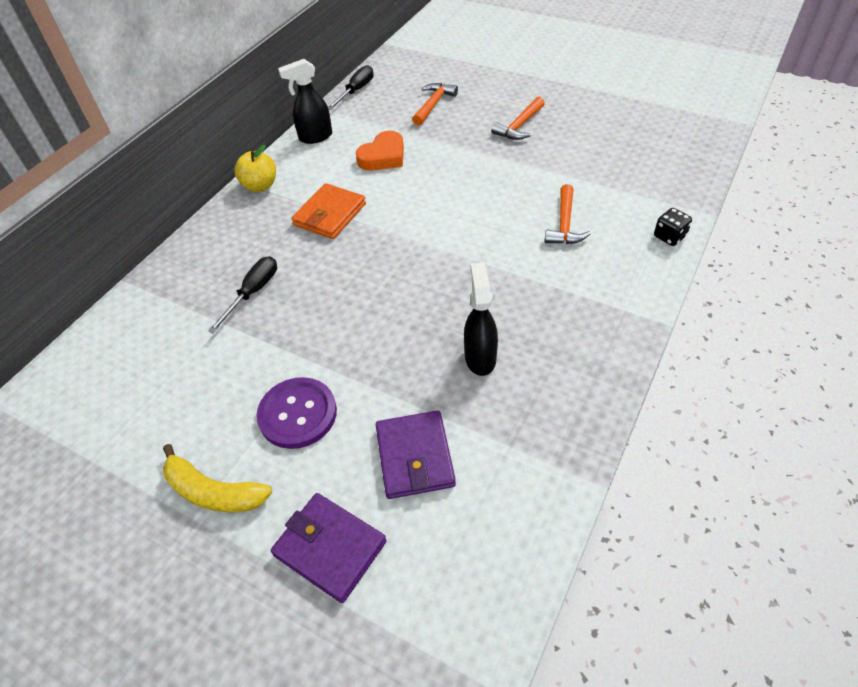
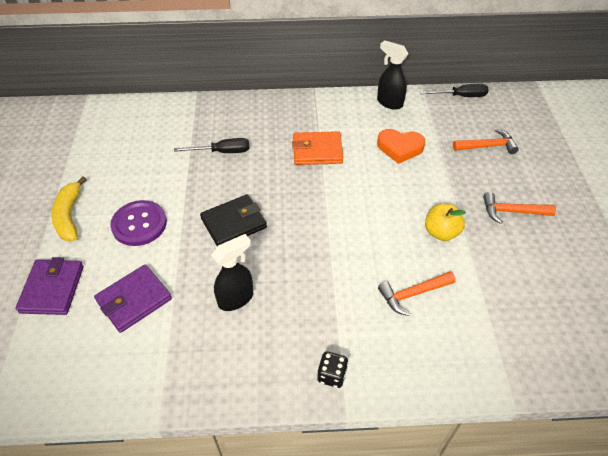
camera: 55 degrees right, 0 degrees up
yellow apple [234,145,276,192] -> yellow apple moved to [425,204,466,241]
black dice [654,208,692,246] -> black dice moved to [317,351,348,388]
none -> black wallet [200,194,267,246]

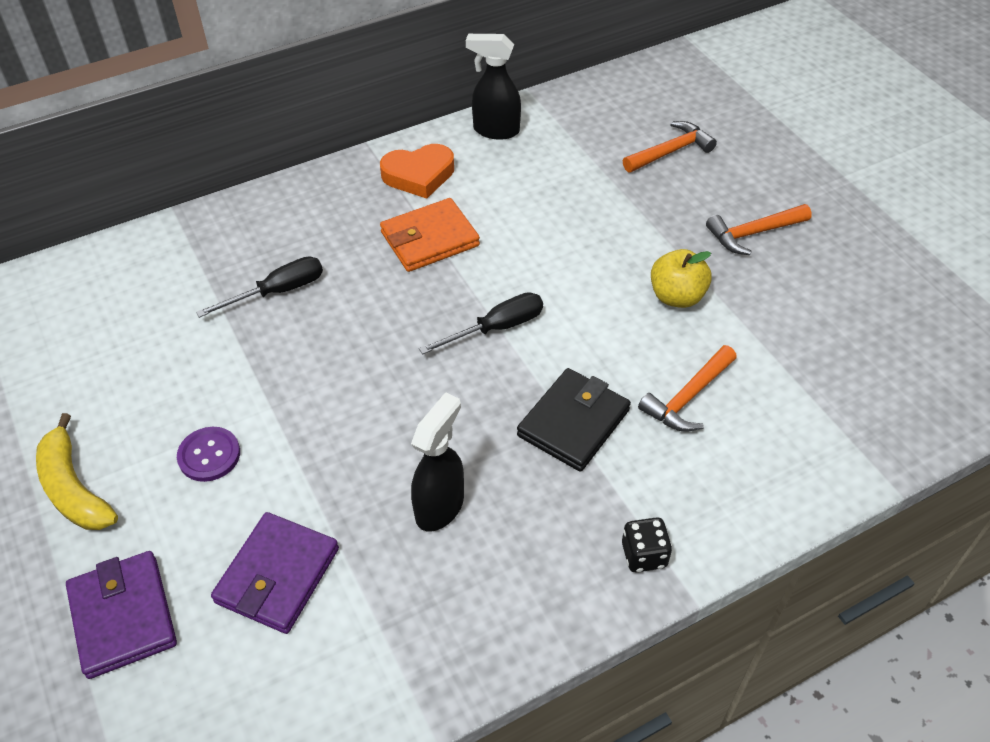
camera: 25 degrees left, 0 degrees up
purple button [110,200,167,246] -> purple button [177,427,240,482], size x0.64
black wallet [200,194,267,246] -> black wallet moved to [517,368,631,472]
orange heart [377,129,426,164] -> orange heart moved to [380,144,454,199]
black screwdriver [420,84,489,97] -> black screwdriver moved to [419,292,543,354]

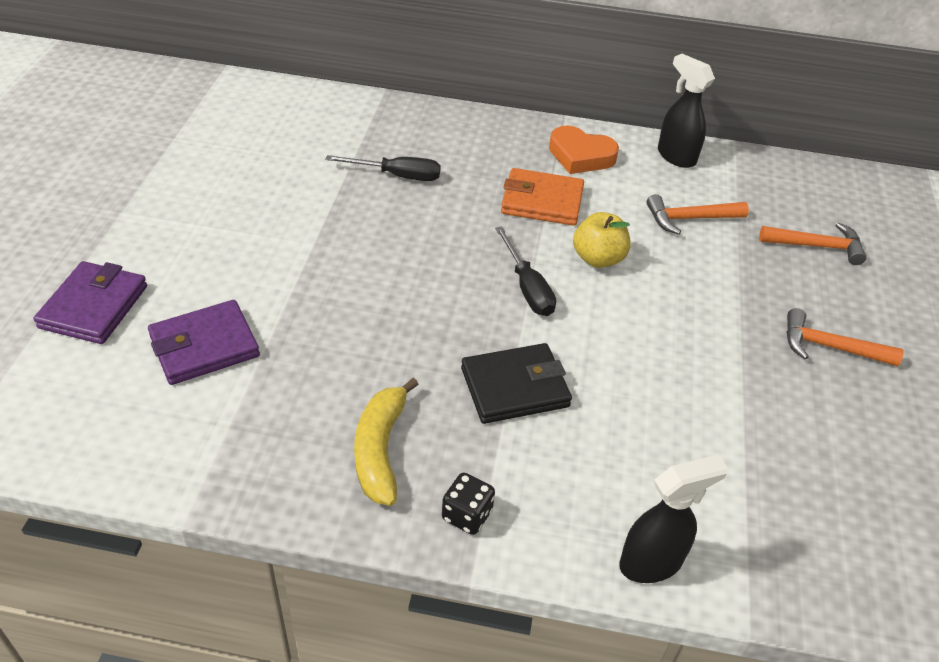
camera: 35 degrees right, 5 degrees down
yellow banana [36,413,118,530] -> yellow banana moved to [354,378,419,506]
purple button [177,427,240,482] -> none
black spray bottle [411,392,464,531] -> black spray bottle moved to [619,454,728,583]
black screwdriver [419,292,543,354] -> black screwdriver turned 60 degrees clockwise [495,226,556,316]
orange hammer [638,345,737,432] -> orange hammer moved to [646,194,749,234]
yellow apple [651,249,712,308] -> yellow apple moved to [573,212,631,268]

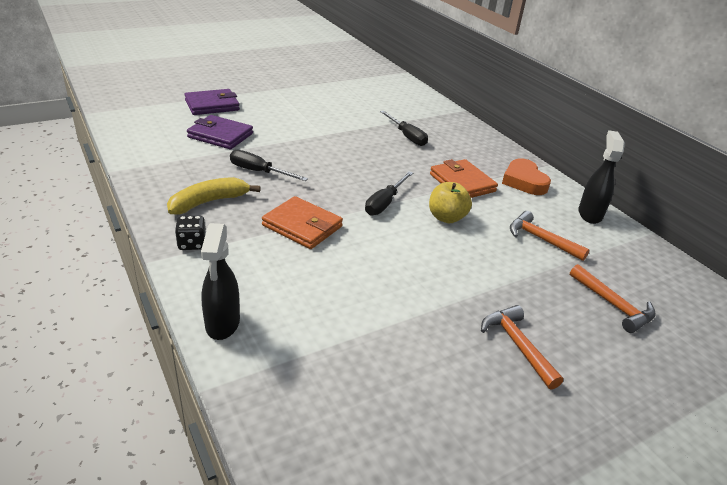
camera: 50 degrees right, 10 degrees down
black wallet [461,343,572,424] -> orange wallet [262,196,343,249]
black spray bottle [619,454,728,583] -> black spray bottle turned 60 degrees clockwise [201,223,240,340]
none -> black screwdriver [230,150,308,181]

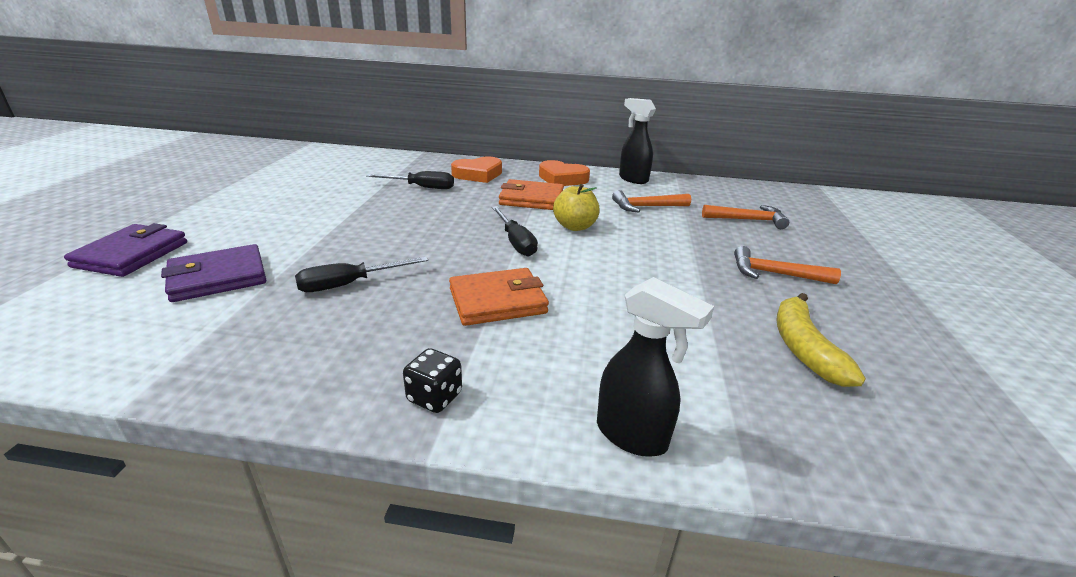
camera: 50 degrees left, 5 degrees down
yellow banana [167,177,261,214] -> yellow banana moved to [776,293,866,387]
none -> orange heart [451,156,502,183]

